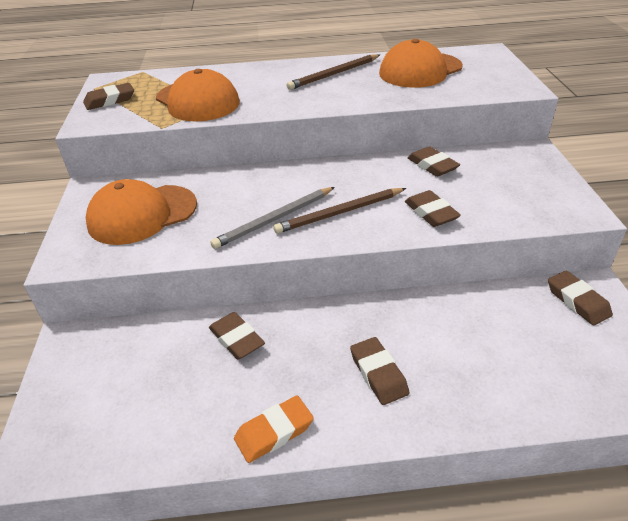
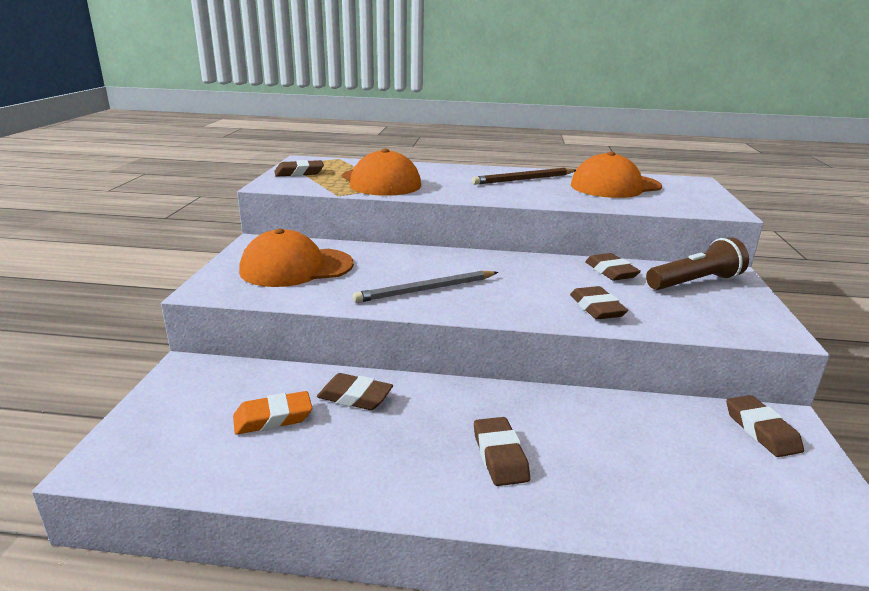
camera: 10 degrees right, 15 degrees down
brown eraser [209,312,265,360] -> brown eraser turned 45 degrees counterclockwise [317,373,393,410]
orange eraser [234,395,314,463] -> orange eraser moved to [233,391,312,435]
brown pencil [273,188,406,234] -> none
none -> brown flashlight [646,237,749,290]

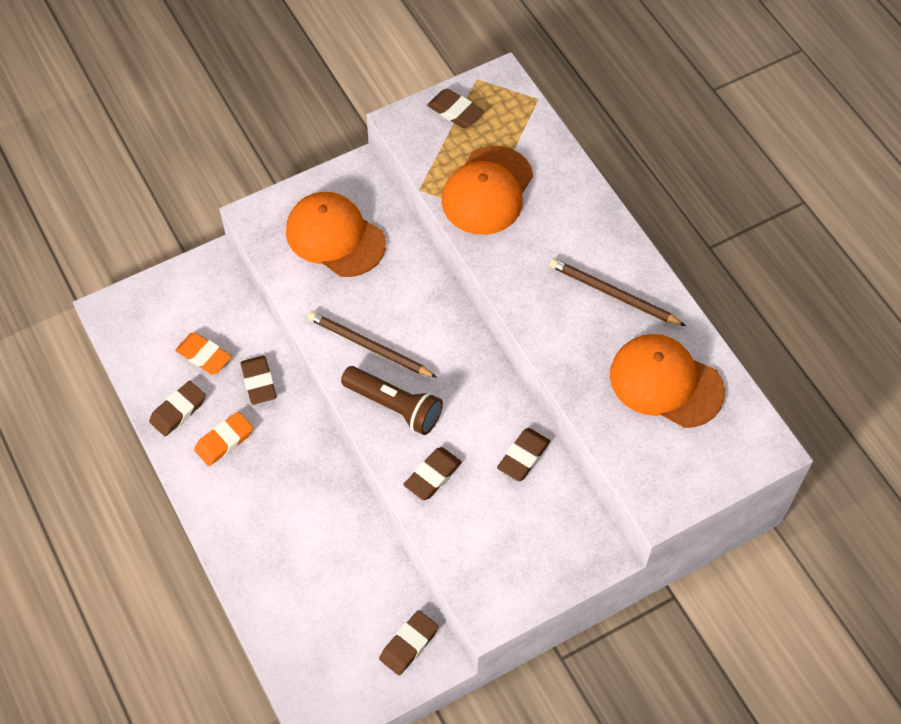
camera: 55 degrees right, 35 degrees up
grey pencil [353,271,498,303] -> brown pencil [308,311,437,378]
brown eraser [474,417,530,486] -> brown eraser moved to [149,381,206,436]
brown flashlight [646,237,749,290] -> brown flashlight moved to [341,366,443,435]
none -> orange eraser [194,411,253,466]

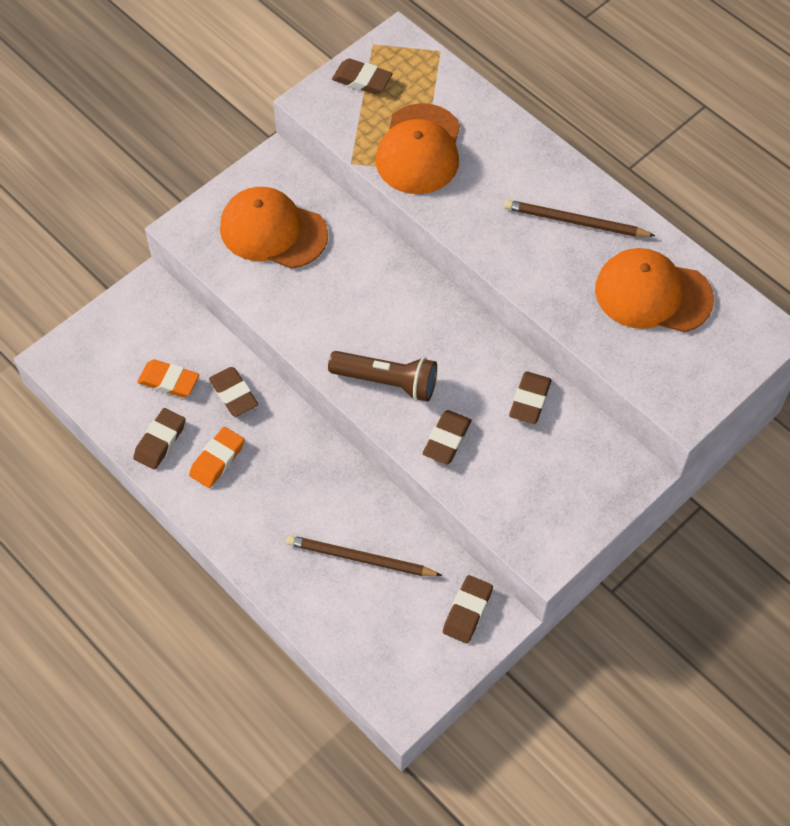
camera: 15 degrees left, 0 degrees up
brown pencil [308,311,437,378] -> brown pencil moved to [286,535,442,576]

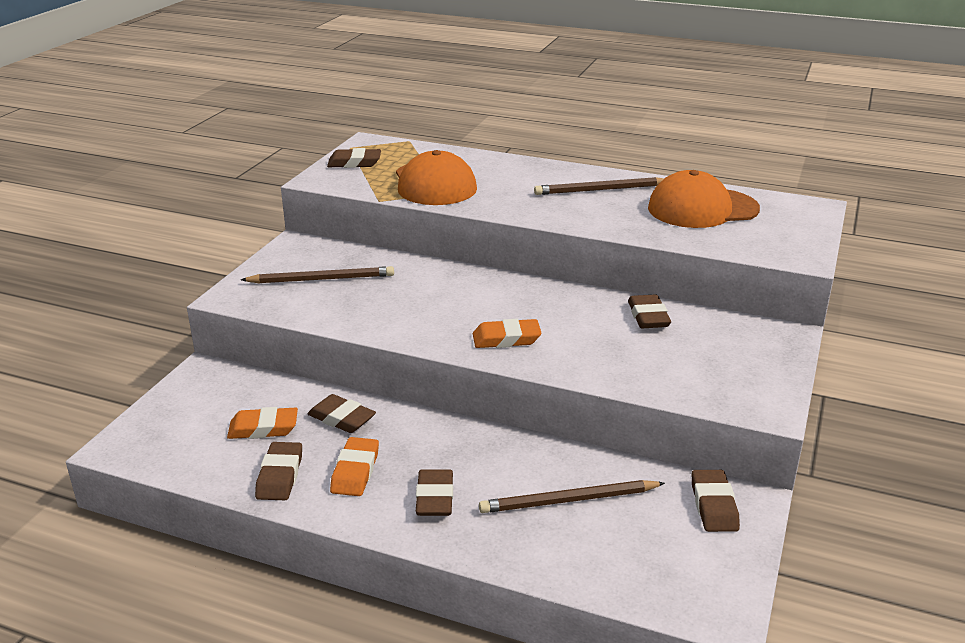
camera: 25 degrees left, 30 degrees down
orange cap [220,187,328,269] -> brown pencil [241,266,394,284]
brown flashlight [328,351,437,402] -> orange eraser [473,319,541,348]
brown eraser [423,410,472,464] -> brown eraser moved to [416,469,453,516]

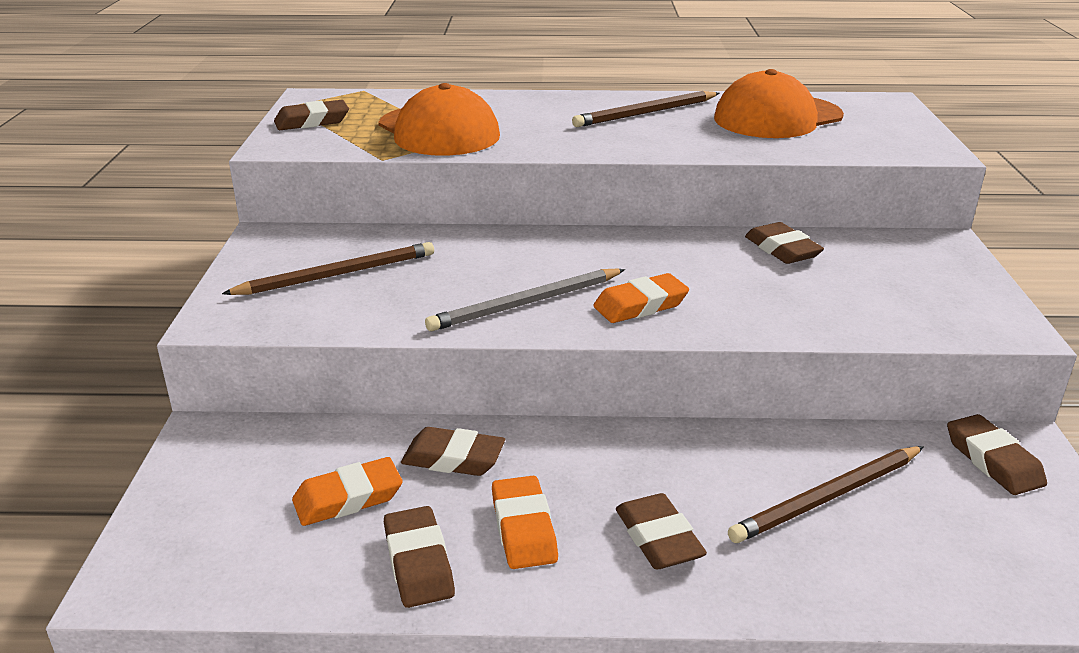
camera: 20 degrees left, 0 degrees up
none -> grey pencil [425,269,625,331]

